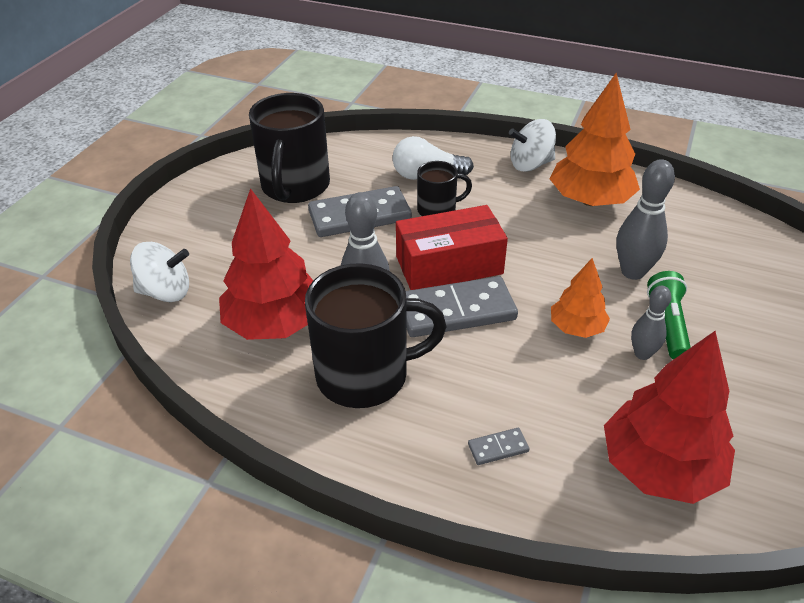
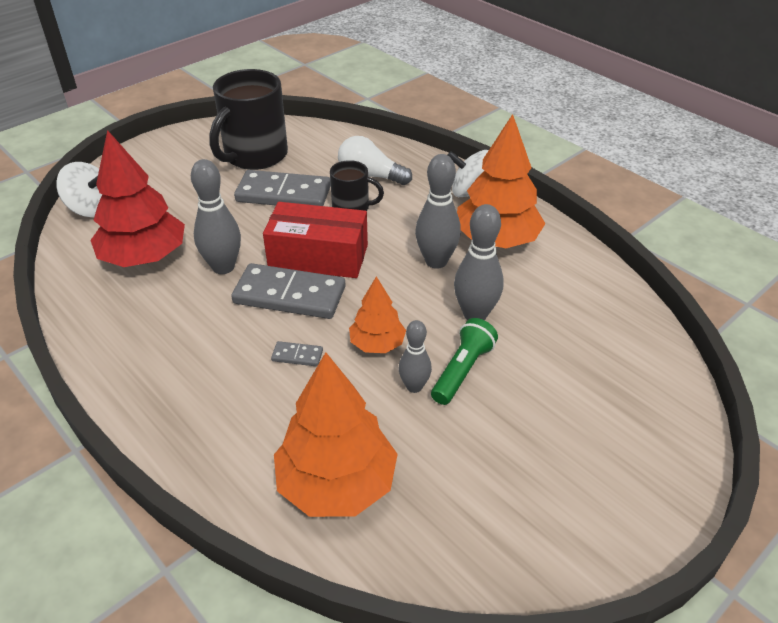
camera: 25 degrees right, 0 degrees up
black mug [305,263,447,408] -> none
grey domino [468,428,530,465] -> grey domino moved to [271,341,323,367]
red tree [604,331,735,504] -> orange tree [274,352,398,517]
none -> grey bowling pin [415,154,461,269]

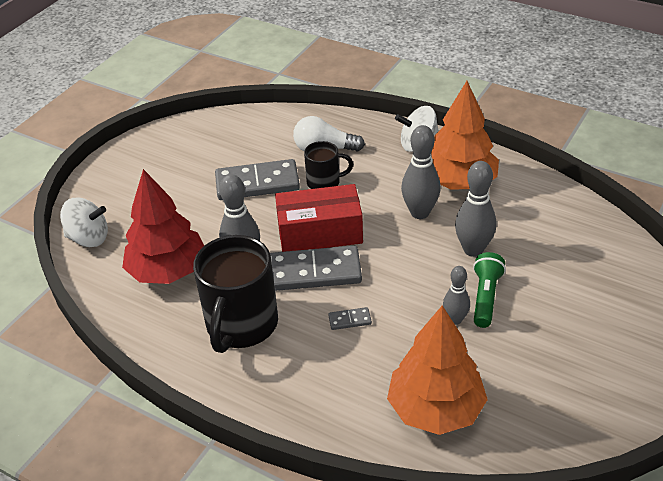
camera: 15 degrees left, 0 degrees up
black mug [209,69,288,170] -> black mug moved to [193,235,278,353]
orange tree [349,276,406,353] -> none

